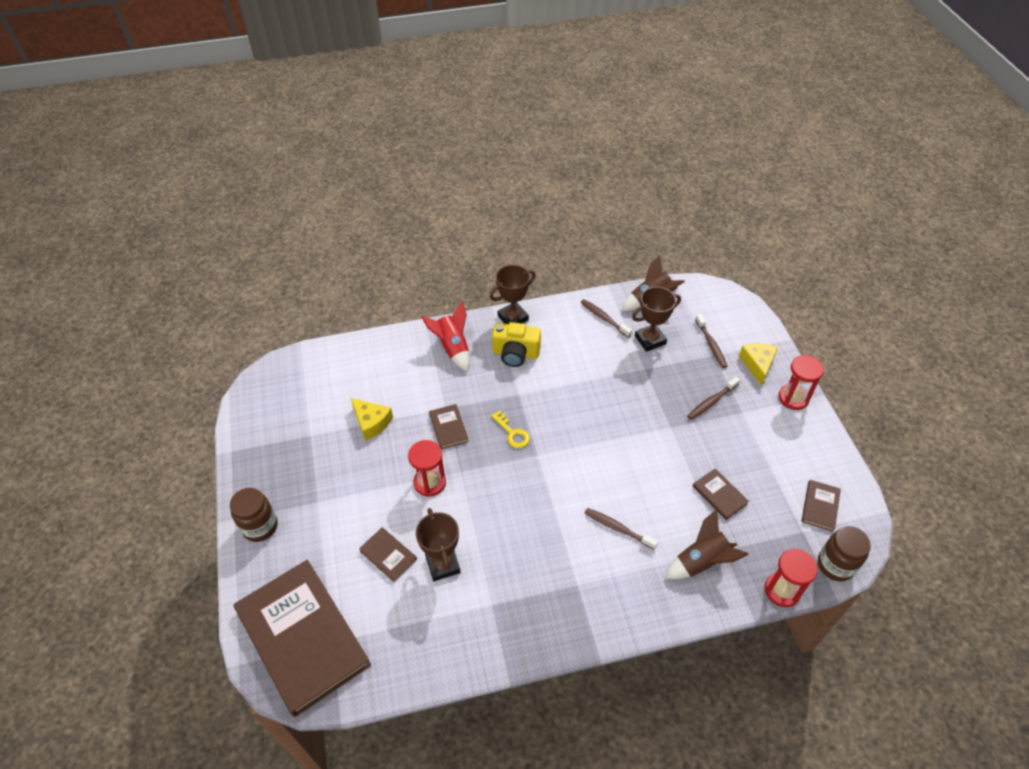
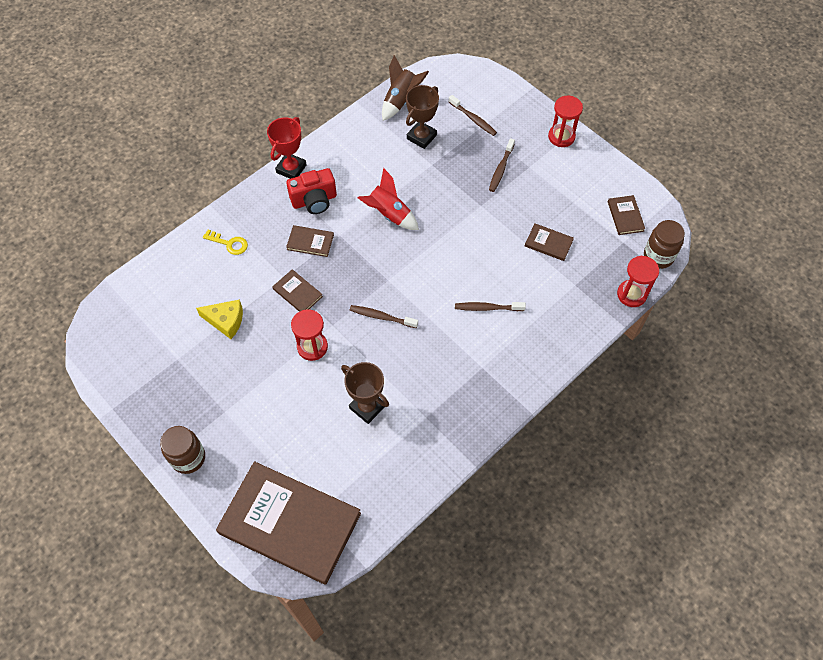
camera: 30 degrees left, 10 degrees up
brown book [359,527,417,582] -> brown book moved to [286,225,334,257]
red rocket [421,302,470,372] -> red rocket moved to [358,168,419,230]
brown trophy [490,265,536,324] -> red trophy [267,117,307,179]
yellow key [491,410,530,448] -> yellow key moved to [203,230,248,255]
yellow camera [492,322,541,367] -> red camera [286,168,337,214]
brown toothbrush [580,299,632,338] -> brown toothbrush moved to [350,305,418,328]
brown rocket [665,509,749,580] -> none
yellow cheese [739,344,778,386] -> none

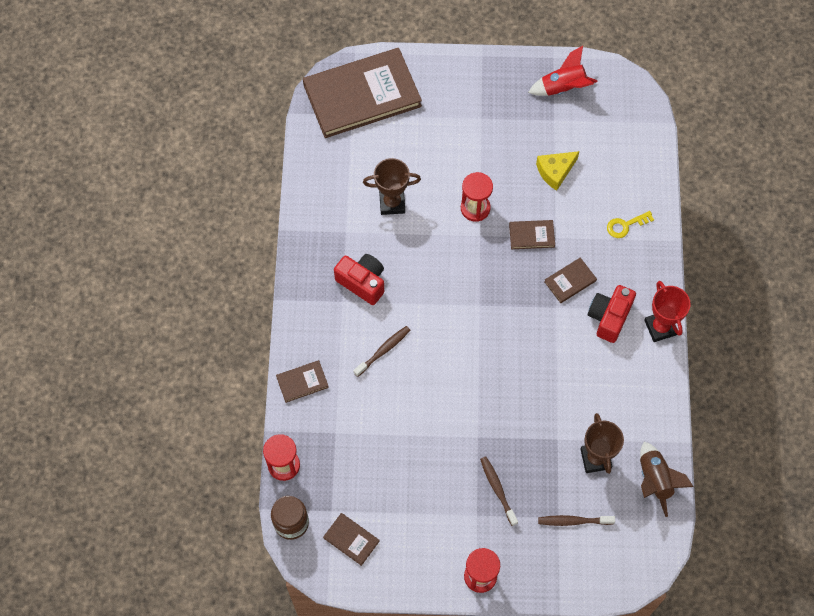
camera: 135 degrees right, 5 degrees up
brown jar [160,426,205,474] -> none
brown toothbrush [350,305,418,328] -> none
red rocket [358,168,419,230] -> red rocket moved to [528,46,598,96]
brown book [525,223,574,261] -> brown book moved to [276,360,329,403]
none -> red camera [334,254,384,305]

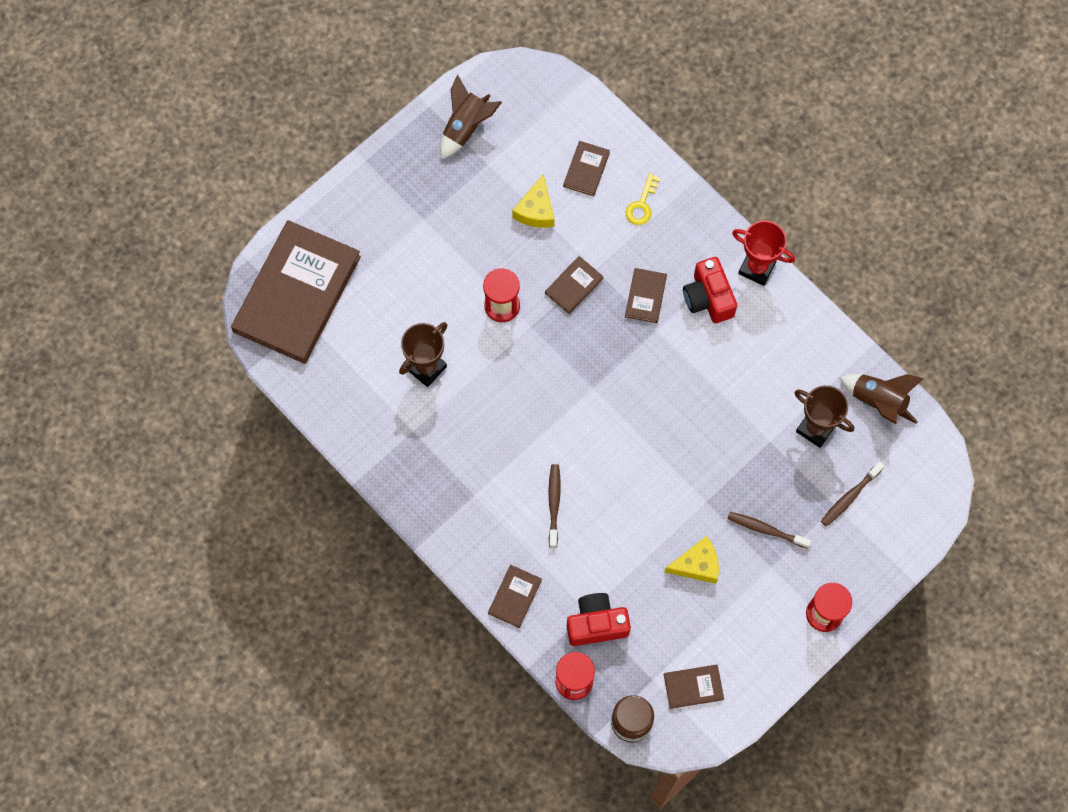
camera: 45 degrees left, 5 degrees up
red camera [334,254,384,305] -> red camera moved to [567,593,631,646]
red rocket [528,46,598,96] -> brown rocket [440,74,502,159]
none -> brown book [563,141,610,196]
none -> yellow cheese [664,536,719,584]

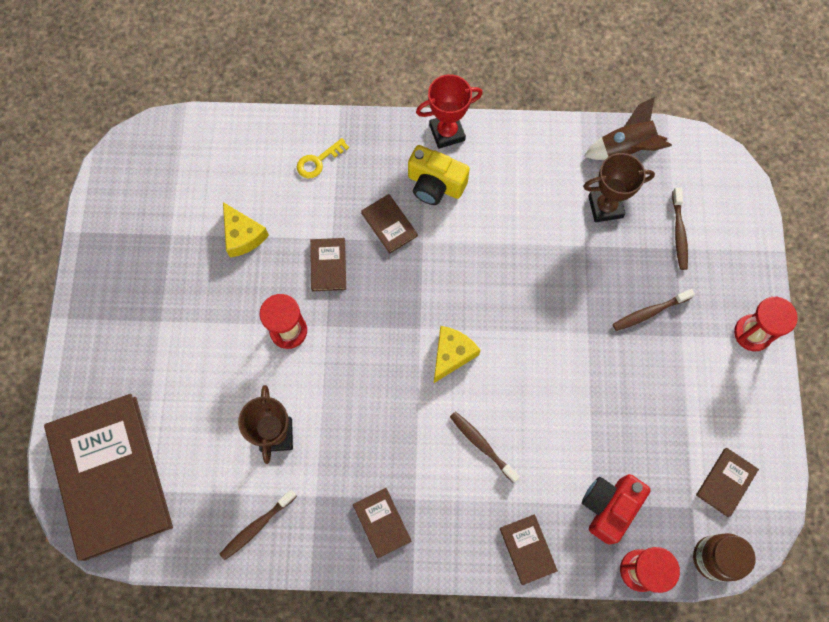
camera: 45 degrees left, 0 degrees up
brown rocket [440,74,502,159] -> none
brown book [563,141,610,196] -> brown book moved to [353,488,412,558]
yellow key [626,173,661,225] -> yellow key turned 75 degrees clockwise [297,138,349,178]
yellow cheese [664,536,719,584] -> yellow cheese moved to [434,326,480,383]
red camera [683,257,737,323] -> yellow camera [408,145,470,205]
none -> brown toothbrush [219,490,297,560]

